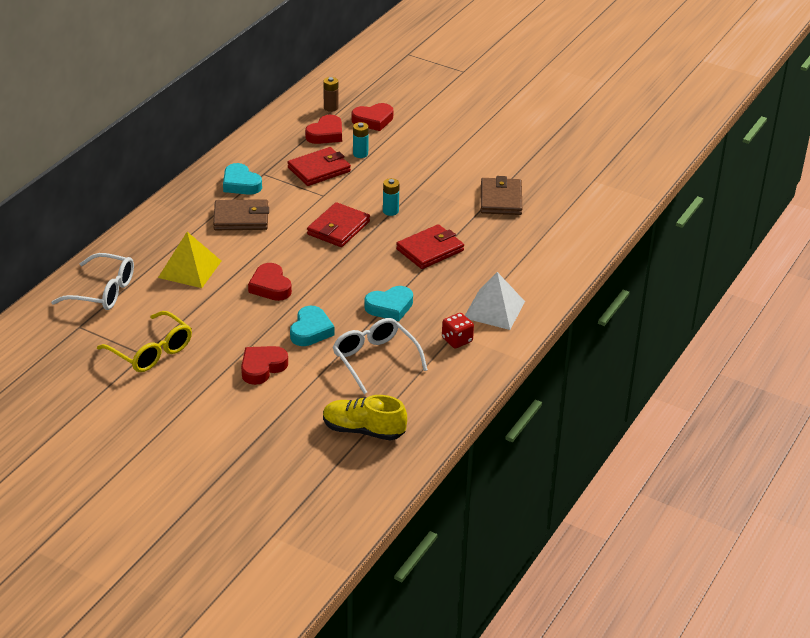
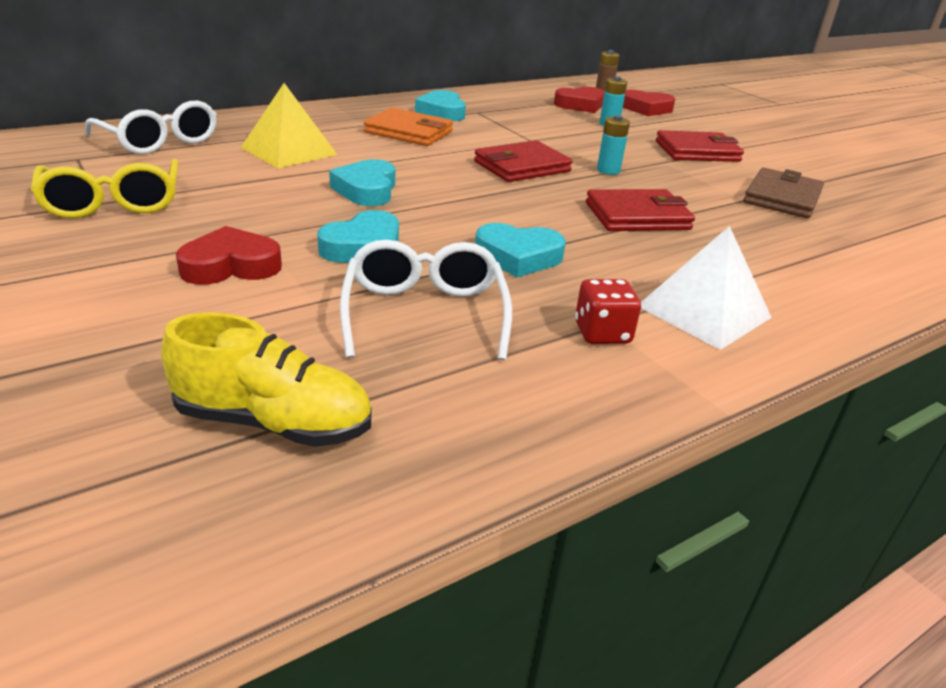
camera: 25 degrees right, 5 degrees down
brown wallet [213,199,269,230] -> orange wallet [364,108,453,146]
red heart [248,263,292,301] -> turquoise heart [329,159,395,206]
red wallet [287,147,351,186] -> red wallet moved to [656,130,744,162]
yellow shoe [323,395,407,441] -> yellow shoe turned 150 degrees clockwise [161,312,371,447]

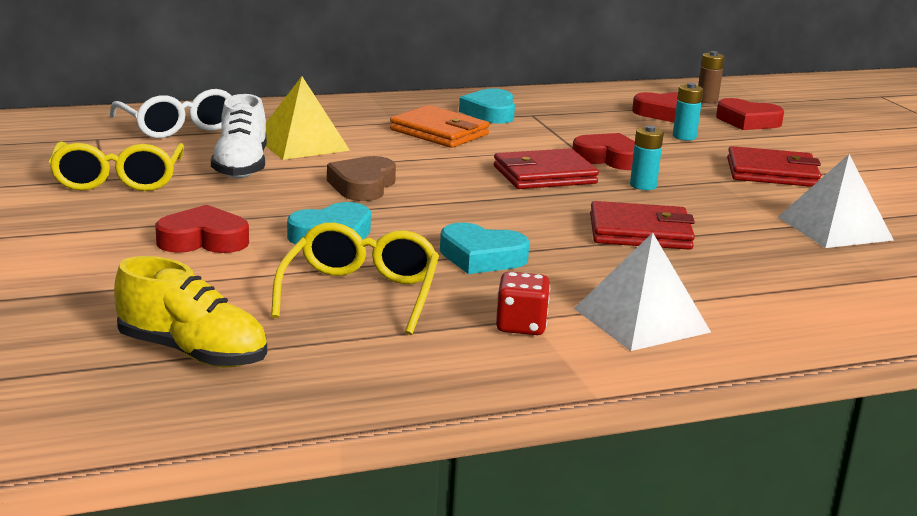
camera: 15 degrees right, 10 degrees down
turquoise heart [329,159,395,206] -> brown heart [327,156,396,201]
white glasses [340,240,512,361] -> yellow glasses [271,223,439,335]
brown wallet [743,168,824,218] -> white pyramid [778,154,894,248]
none -> white shoe [211,94,267,179]
none -> red heart [572,133,635,170]

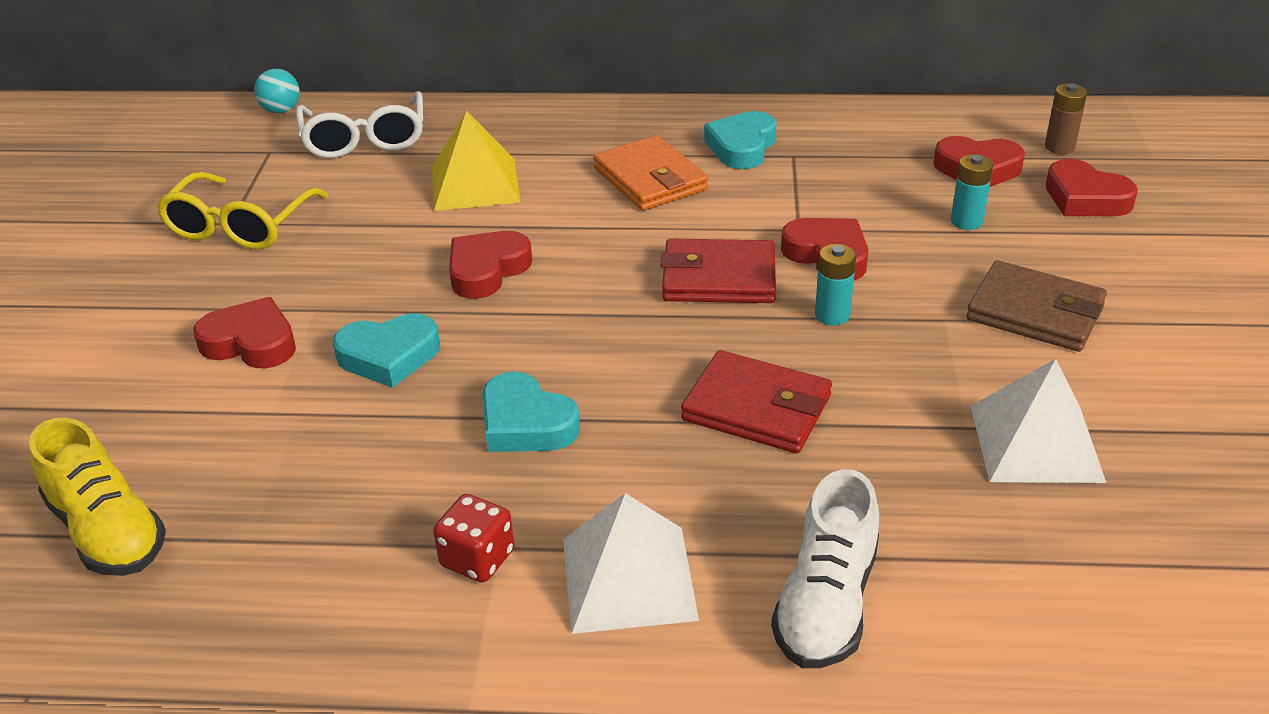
camera: 25 degrees right, 15 degrees up
white shoe [211,94,267,179] -> white shoe moved to [771,469,879,668]
yellow glasses [271,223,439,335] -> none
brown heart [327,156,396,201] -> red heart [449,231,532,299]
red wallet [727,146,821,187] -> brown wallet [966,260,1107,352]
none -> turquoise ball [254,69,300,113]

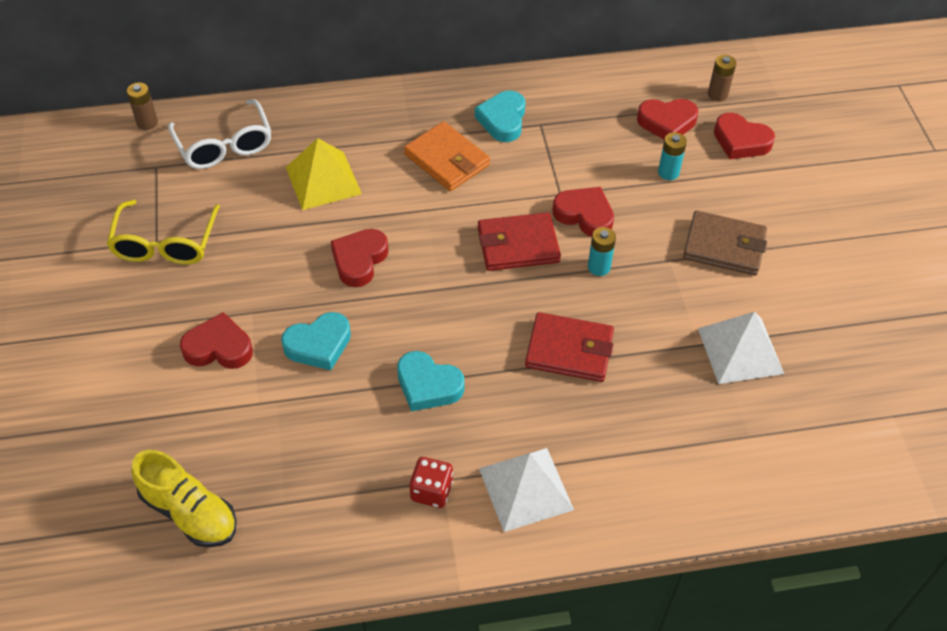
camera: 15 degrees left, 15 degrees up
turquoise ball [254,69,300,113] -> brown battery [127,82,158,130]
white shoe [771,469,879,668] -> none

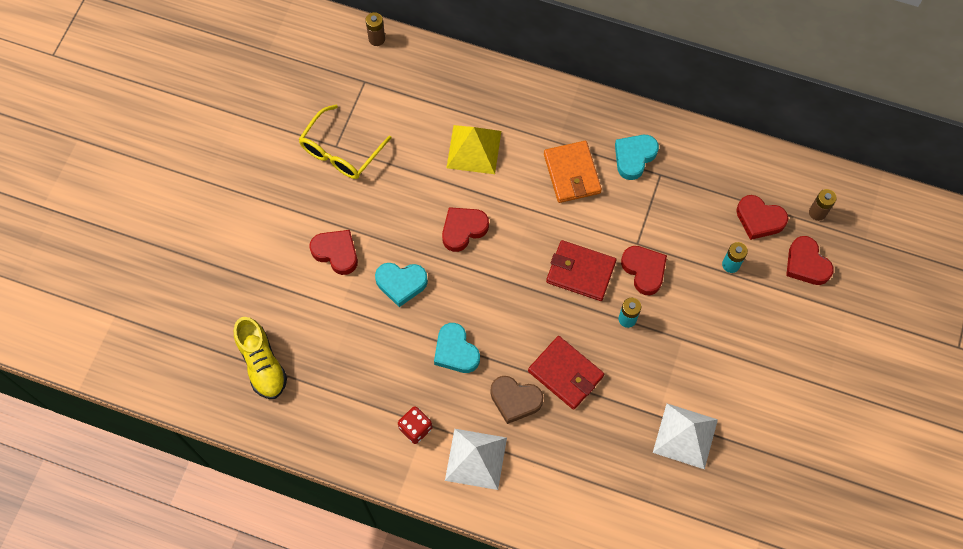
camera: 30 degrees right, 15 degrees up
white glasses [168,99,271,169] -> none
brown wallet [683,211,767,276] -> none
none -> brown heart [490,376,544,424]

